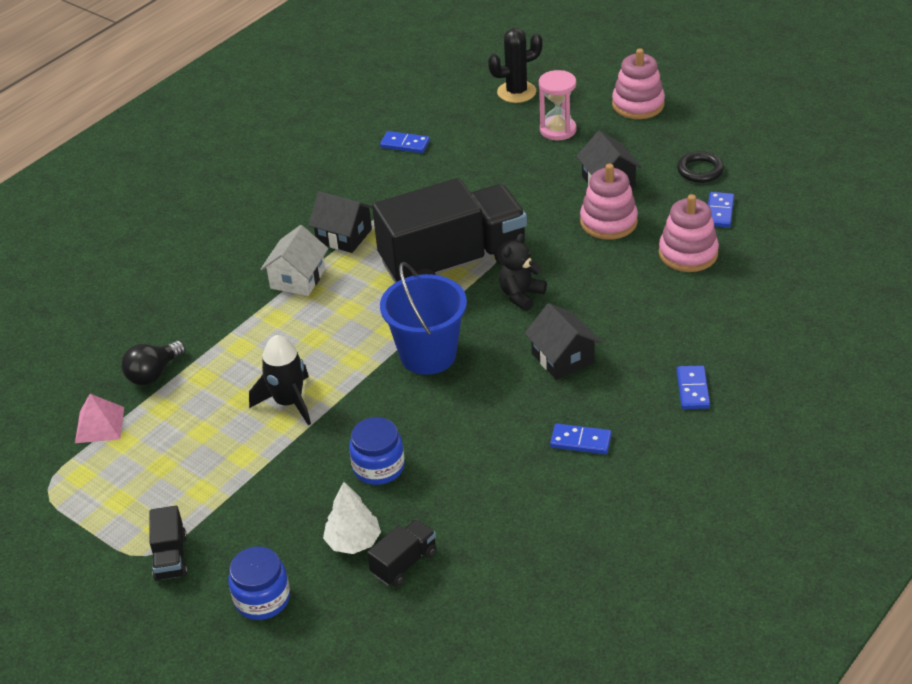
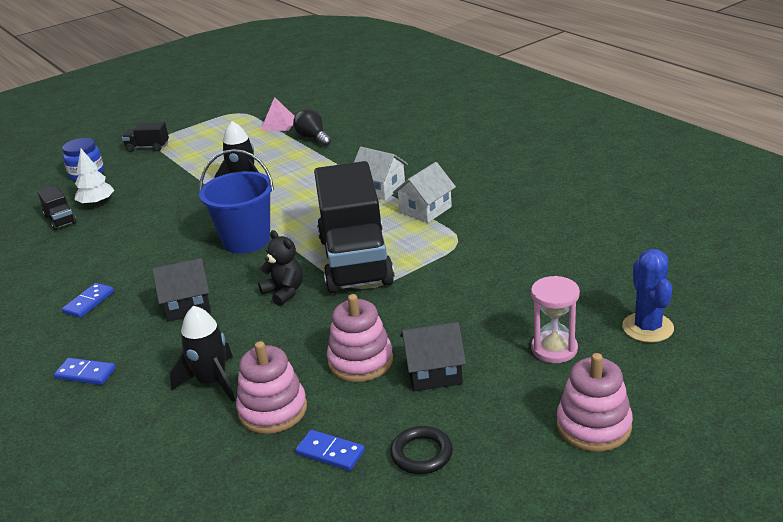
camera: 105 degrees right, 10 degrees down
black house [308,191,372,253] -> white house [393,162,456,223]
blue jar [349,417,405,485] -> none
blue domino [380,131,430,153] -> none
black cactus [488,28,543,103] -> blue cactus [622,249,674,343]
none -> black rocket [170,306,236,402]

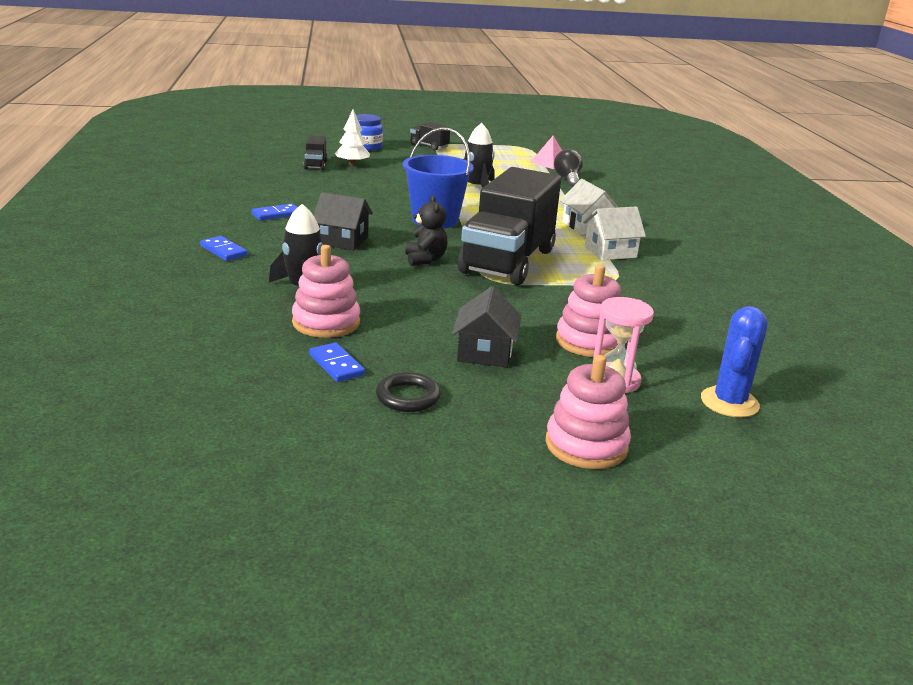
camera: 25 degrees right, 5 degrees down
pink stacking toy [327,294,393,382] -> pink stacking toy moved to [556,264,621,357]
black house [400,322,466,391] -> black house turned 75 degrees clockwise [452,286,521,367]

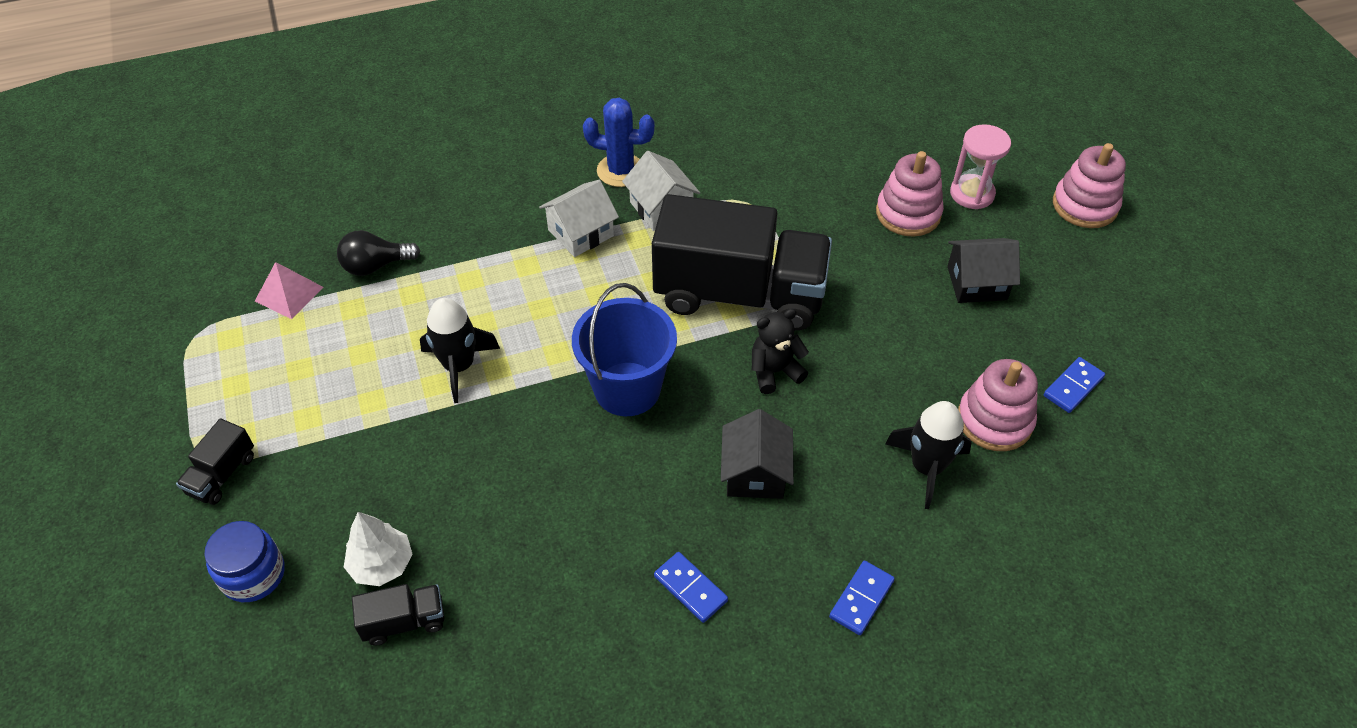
camera: 100 degrees left, 25 degrees up
black ring [376,372,441,412] -> none
blue cactus [701,306,768,418] -> blue cactus moved to [583,97,655,187]

